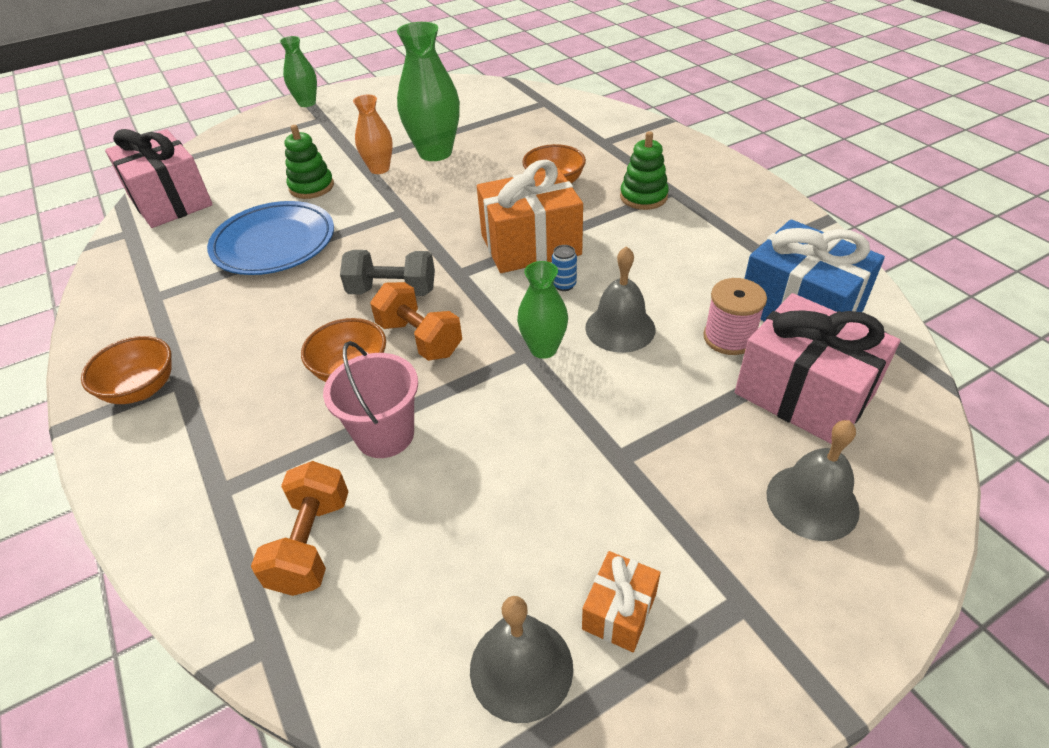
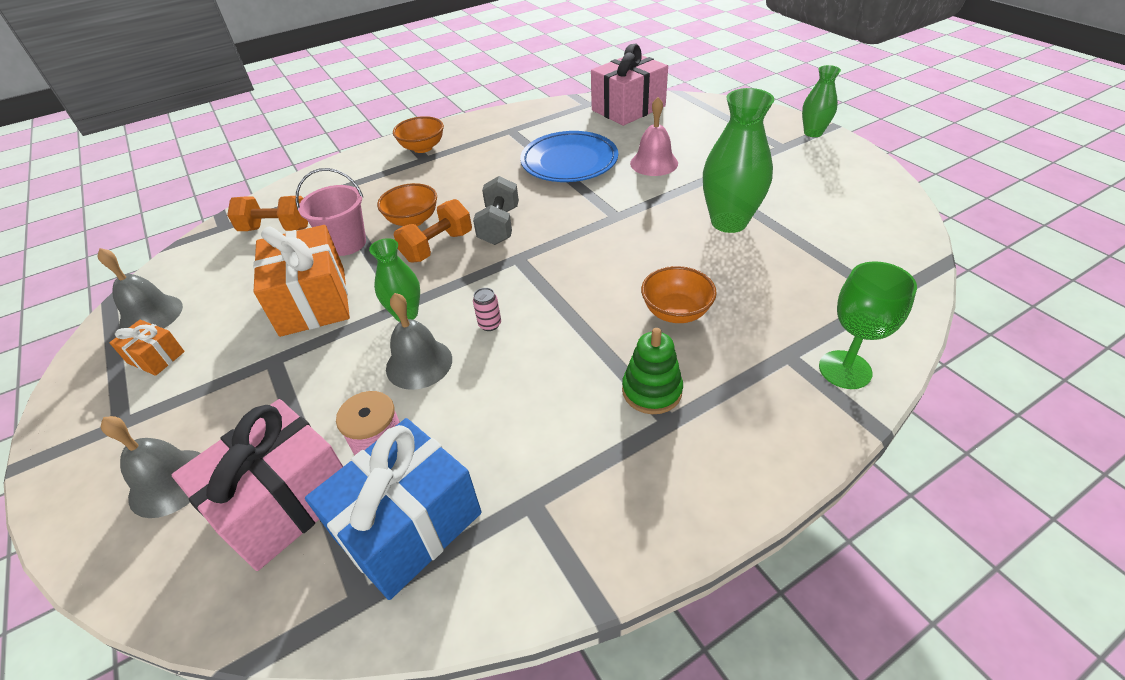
camera: 90 degrees right, 0 degrees up
green stacking toy [285,125,334,199] -> pink bell [630,97,678,176]
orange vase [353,95,393,174] -> none
orange gift [477,160,583,273] -> orange gift moved to [253,225,350,337]
blue can [552,245,577,291] -> pink can [473,288,501,331]
none -> green goblet [819,261,917,389]

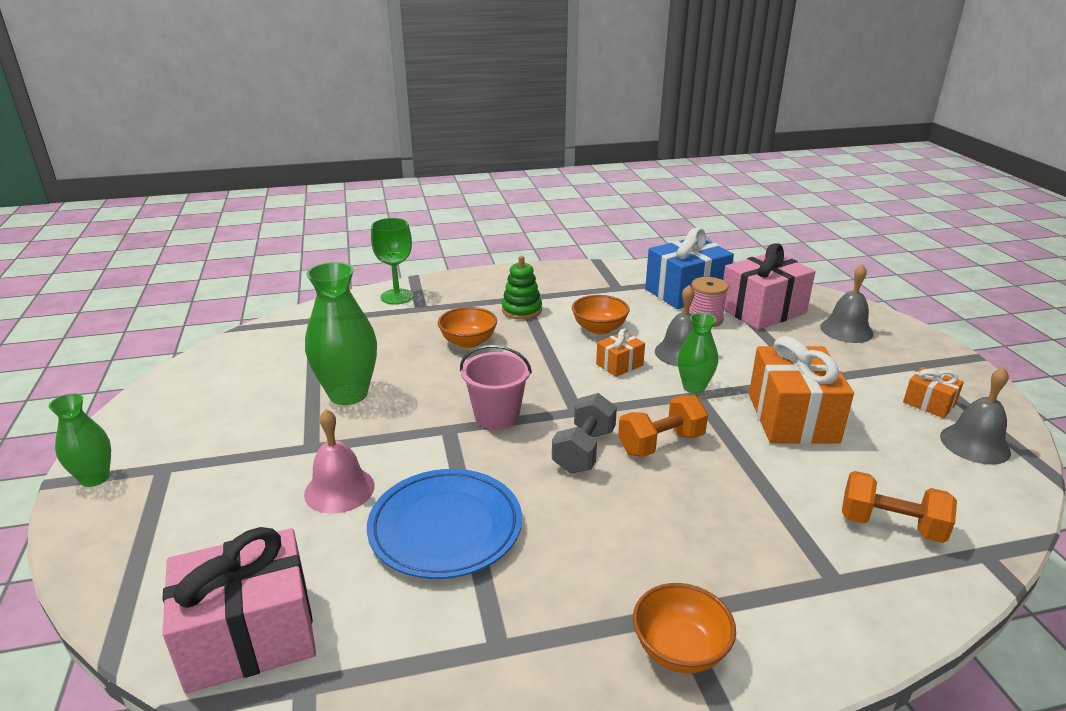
camera: 165 degrees left, 15 degrees down
pink bucket [296,168,366,256] -> pink bucket moved to [460,345,532,430]
orange bowl [377,183,437,226] -> orange bowl moved to [572,295,630,335]
pink can [473,288,501,331] -> orange gift [596,328,645,377]

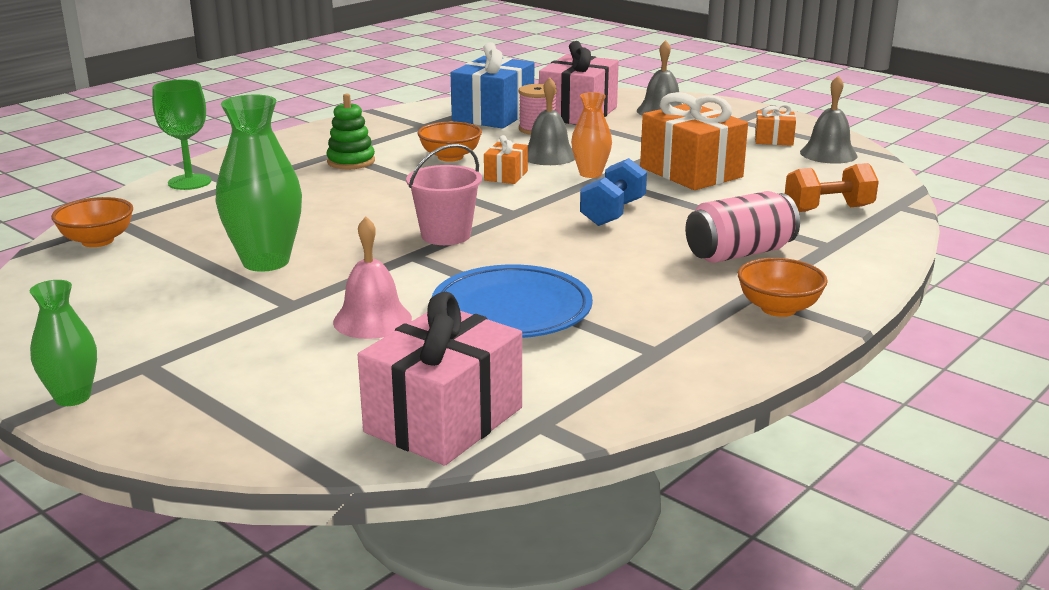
camera: 35 degrees left, 5 degrees down
orange bowl [438,307,497,348] -> orange bowl moved to [51,197,133,247]
grey dumbbell [552,393,617,474] -> none
orange dumbbell [618,395,708,457] -> blue dumbbell [580,158,647,226]
green vase [678,313,718,394] -> orange vase [571,92,612,178]
none -> pink can [685,191,800,263]

